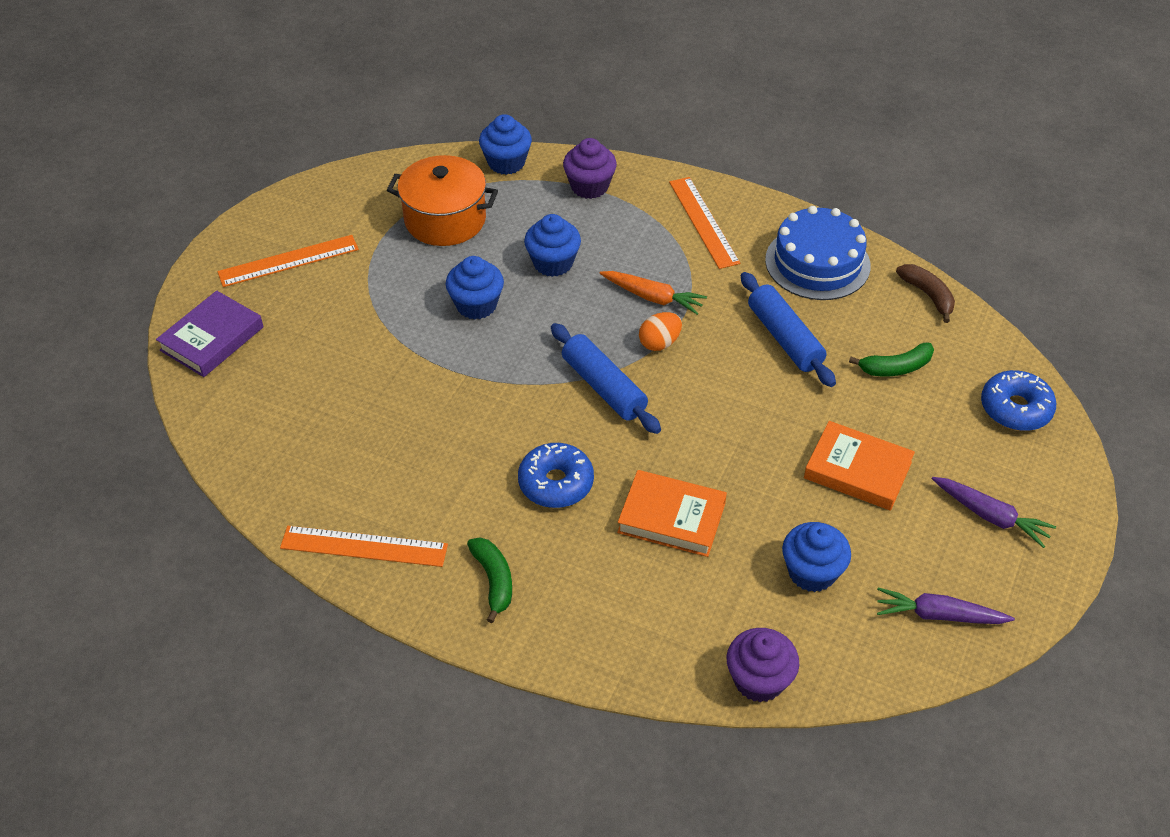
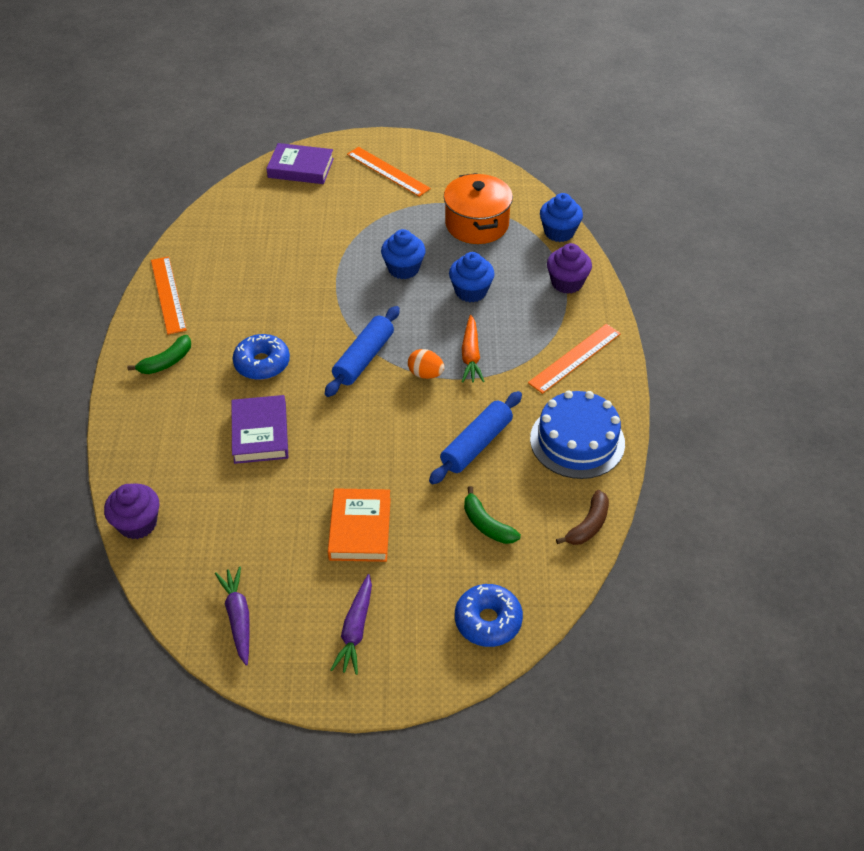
camera: 65 degrees right, 0 degrees up
orange book [617,470,727,557] -> purple book [231,395,288,464]
blue cupcake [782,522,851,592] -> none

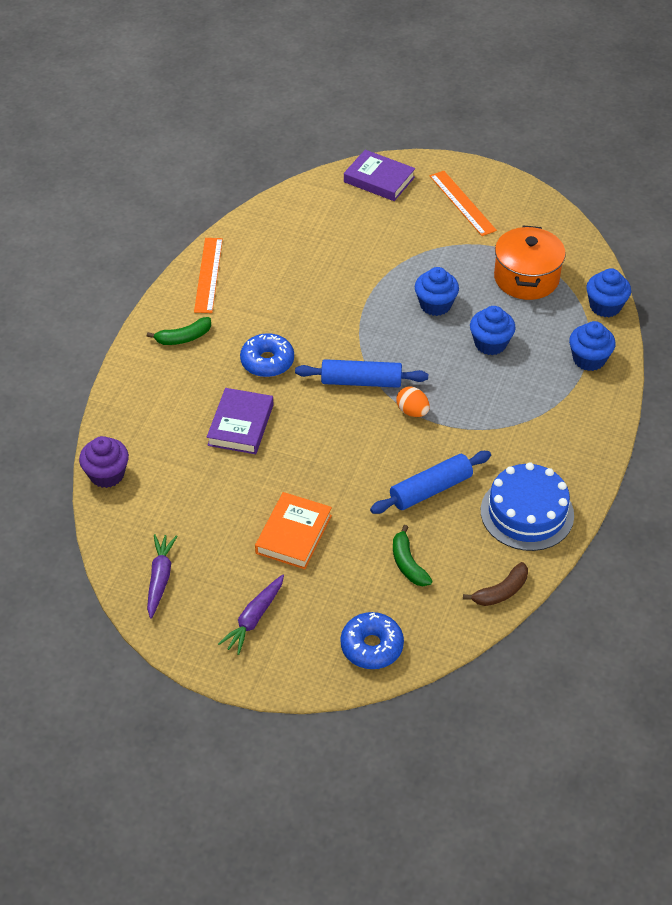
camera: 20 degrees right, 0 degrees up
blue rolling pin [325,306,400,397] -> blue rolling pin turned 45 degrees clockwise [295,359,428,388]
orange carrot [462,315,485,383] -> none
orange ruler [528,324,621,394] -> none
purple cupcake [547,243,592,294] -> blue cupcake [569,321,616,371]

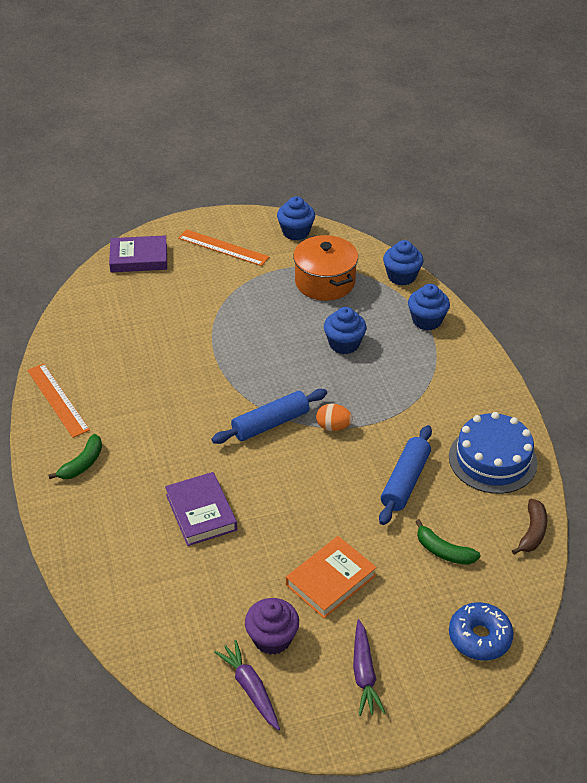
camera: 35 degrees left, 5 degrees down
purple cupcake [79,436,129,488] -> purple cupcake moved to [245,598,299,655]
blue donut [240,333,294,377] -> none
orange book [255,492,332,569] -> orange book turned 60 degrees clockwise [286,536,377,618]
blue cupcake [415,267,459,316] -> blue cupcake moved to [277,196,315,240]

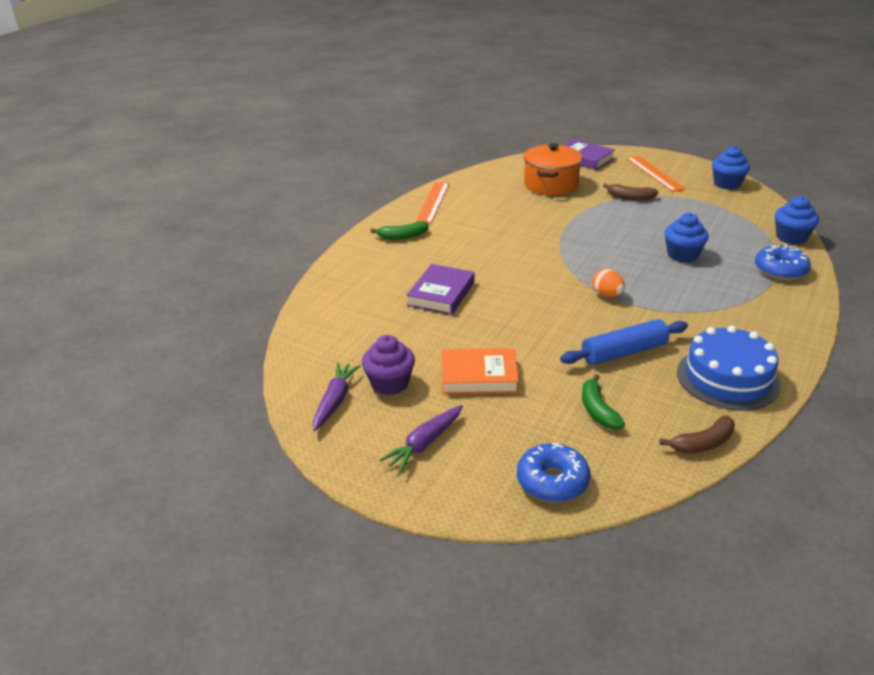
camera: 45 degrees right, 10 degrees down
blue rolling pin [212,389,327,444] -> none
orange pot [293,235,358,301] -> orange pot moved to [524,143,582,195]
blue cupcake [408,284,450,330] -> blue donut [755,245,811,280]
none -> brown banana [603,184,658,201]

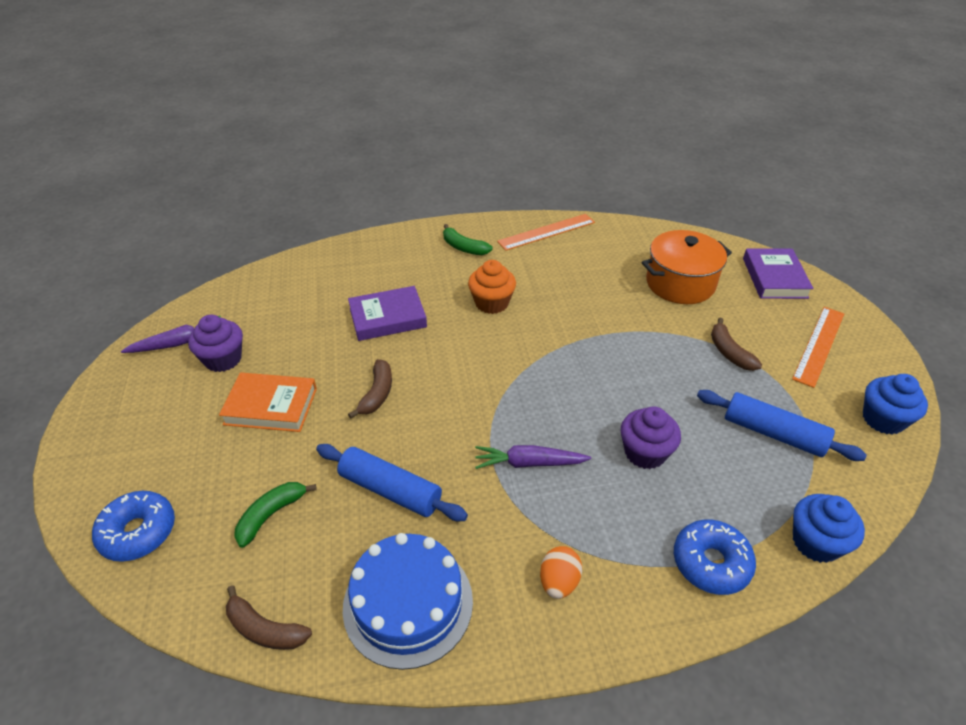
camera: 50 degrees right, 10 degrees up
purple carrot [380,405,463,472] -> purple carrot moved to [475,445,591,469]
orange book [442,348,519,395] -> orange book turned 45 degrees counterclockwise [219,372,317,432]
orange egg [592,269,625,297] -> orange egg moved to [540,546,582,599]
blue cupcake [664,213,709,263] -> purple cupcake [621,406,681,469]
none -> brown banana [348,359,392,419]
none -> orange cupcake [468,260,516,314]
none -> blue rolling pin [697,390,867,461]

